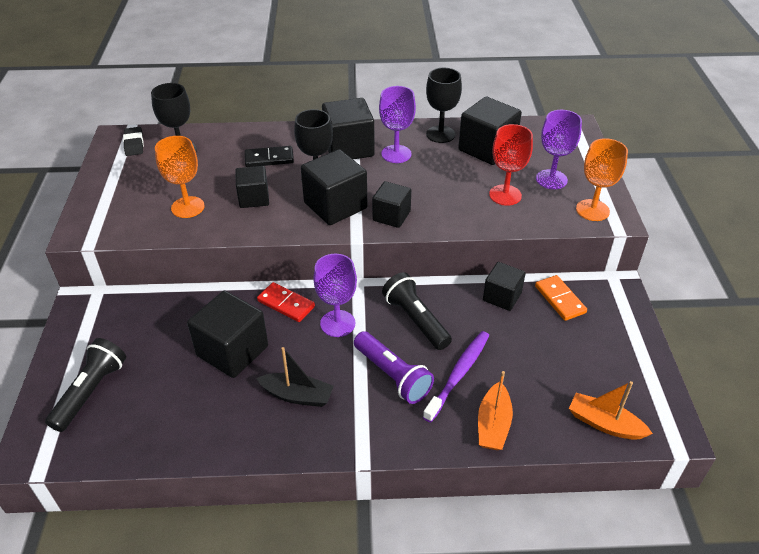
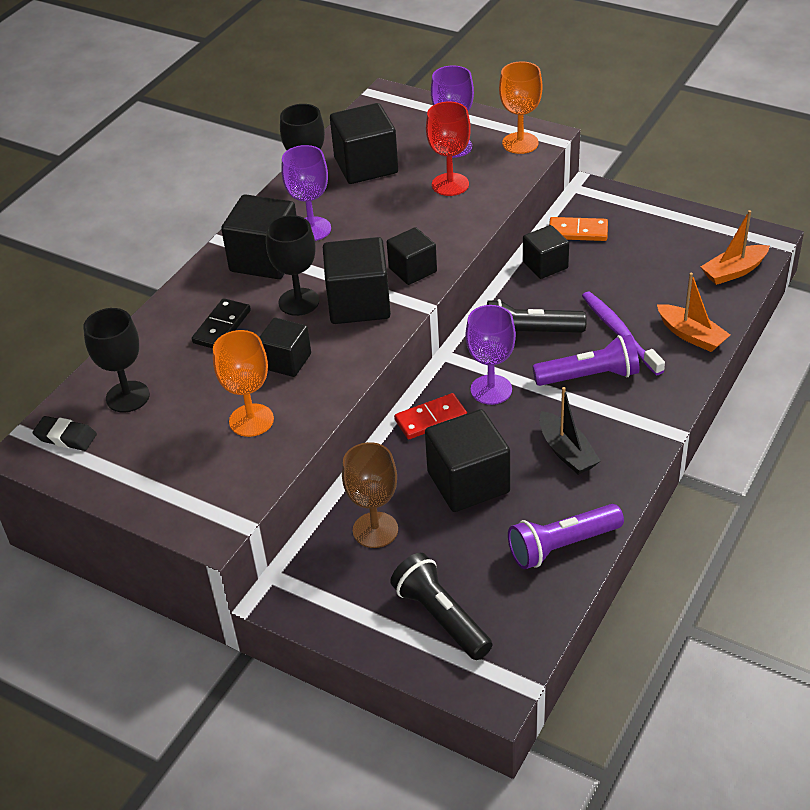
camera: 55 degrees left, 0 degrees up
black boat [256,347,334,407] -> black boat turned 105 degrees clockwise [539,387,600,475]
none -> brown goblet [342,442,398,548]
none -> purple flashlight [508,504,624,569]

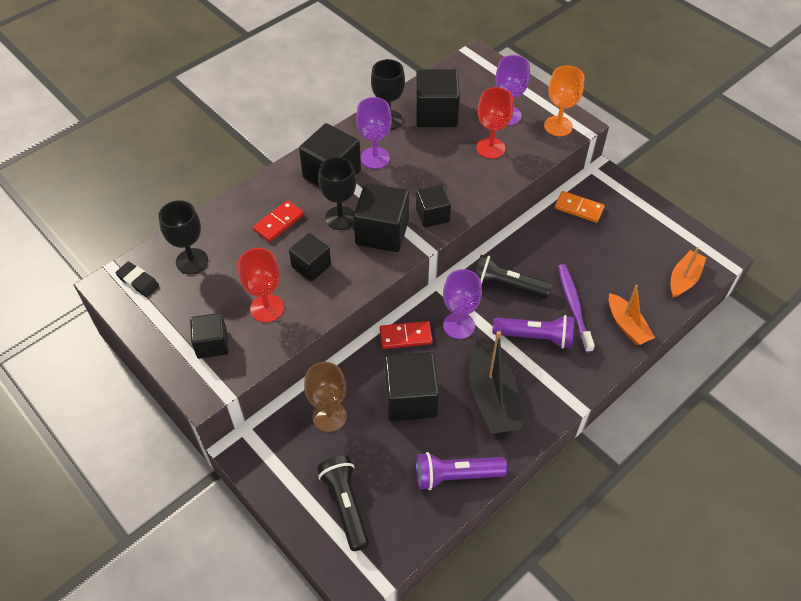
camera: 15 degrees right, 10 degrees up
black domino [192,298,251,349] -> red domino [253,200,304,242]
orange goblet [213,330,274,437] -> red goblet [238,248,284,323]
black cube [523,225,569,279] -> black cube moved to [190,313,228,359]
black boat [539,387,600,475] -> black boat [469,331,522,434], size x1.59
orange boat [701,210,770,285] -> orange boat turned 135 degrees clockwise [671,247,707,298]

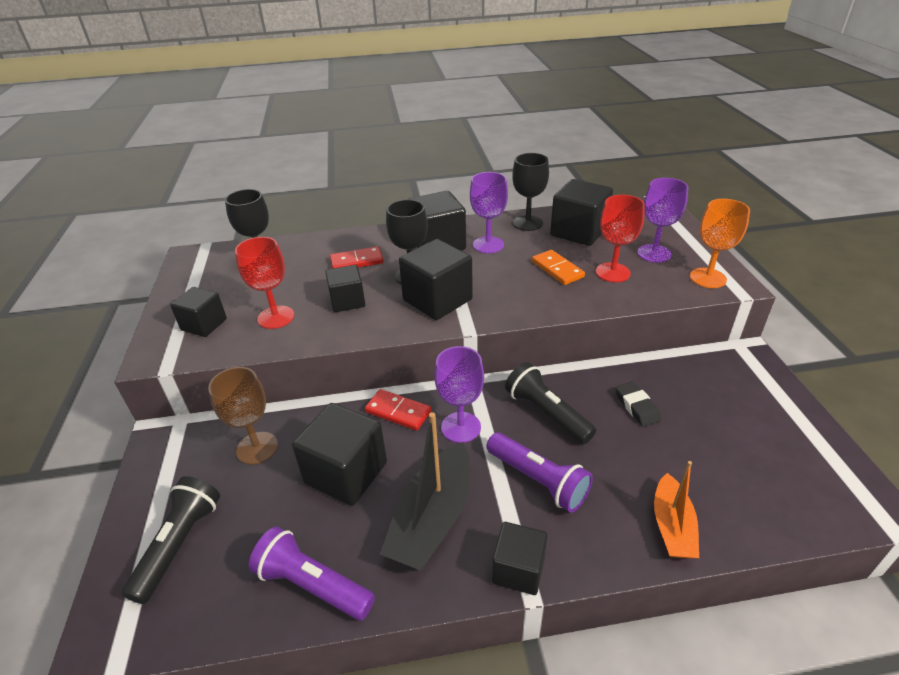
camera: 35 degrees right, 15 degrees down
black eraser [115,262,159,297] -> black eraser moved to [616,381,661,427]
black cube [416,185,451,227] -> black cube moved to [492,522,548,595]
orange domino [555,191,605,223] -> orange domino moved to [532,250,585,285]
purple toothbrush [558,264,595,353] -> none
orange boat [671,247,707,298] -> none

